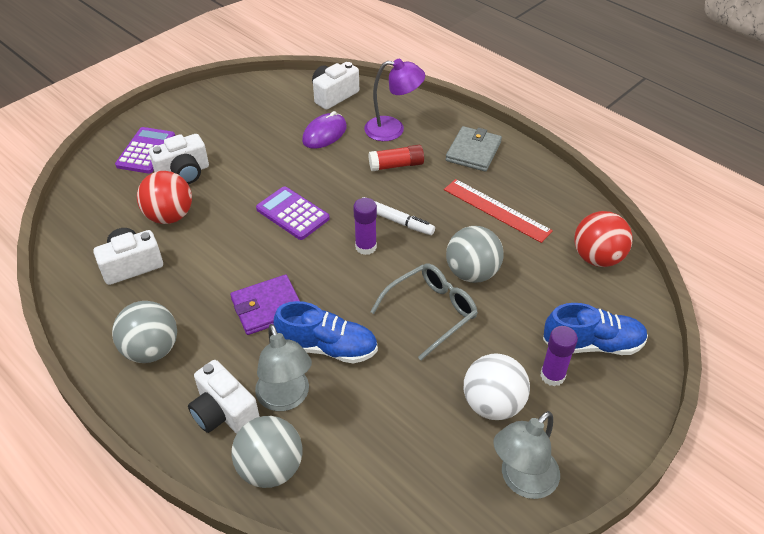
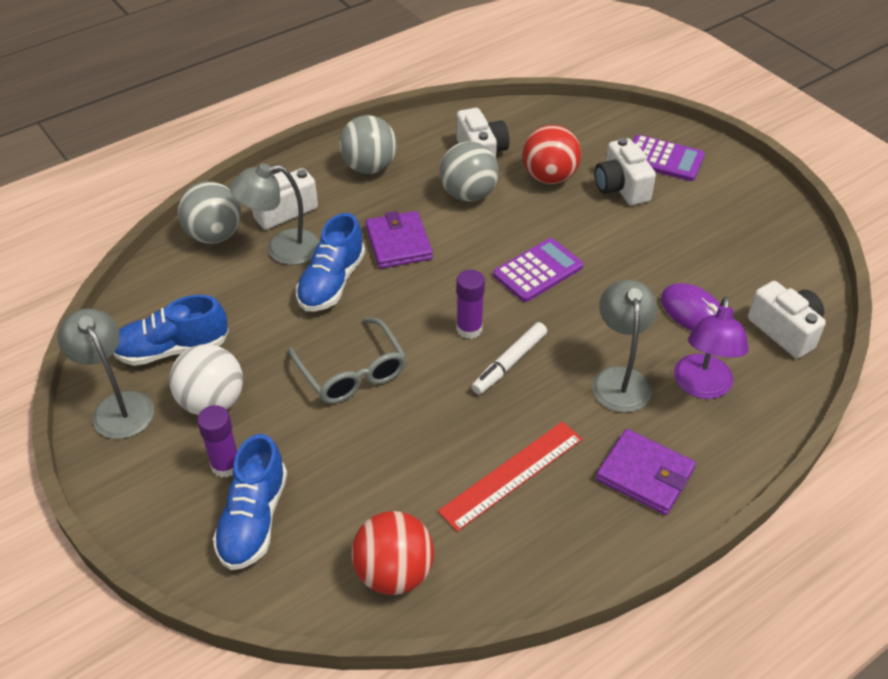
camera: 100 degrees right, 0 degrees up
red glue stick [368,145,424,171] -> grey lamp [592,280,657,413]
grey wallet [446,126,502,172] -> purple wallet [596,429,696,515]
grey ball [446,226,504,283] -> grey ball moved to [439,141,499,202]
none -> blue shoe [113,295,229,366]

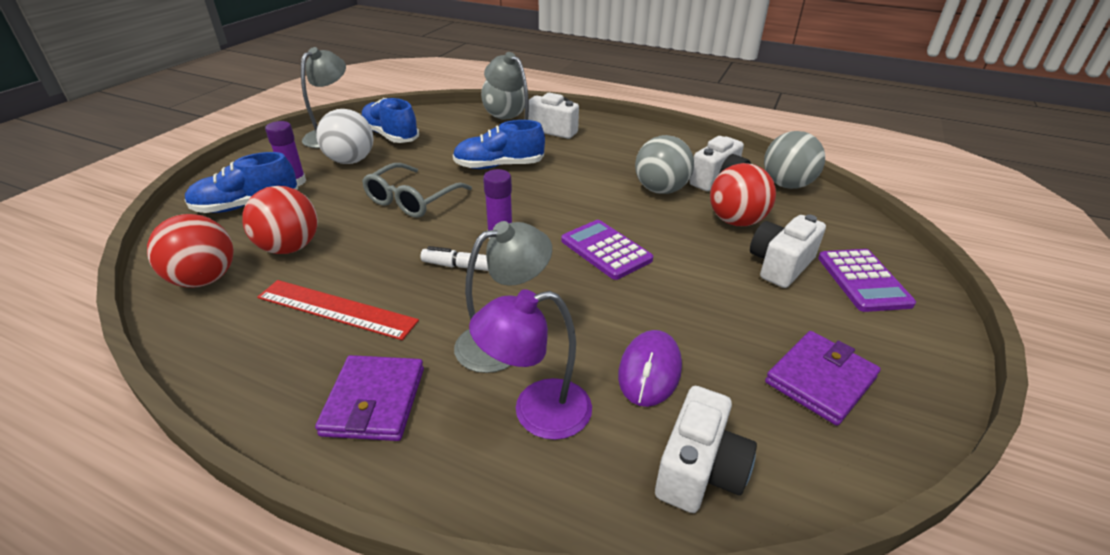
camera: 60 degrees right, 10 degrees down
grey ball [339,115,397,174] -> grey ball moved to [764,131,825,189]
purple wallet [365,211,433,269] -> purple wallet moved to [765,331,881,426]
purple calculator [493,238,583,302] -> purple calculator turned 150 degrees counterclockwise [561,220,653,280]
none -> red ball [242,186,318,254]

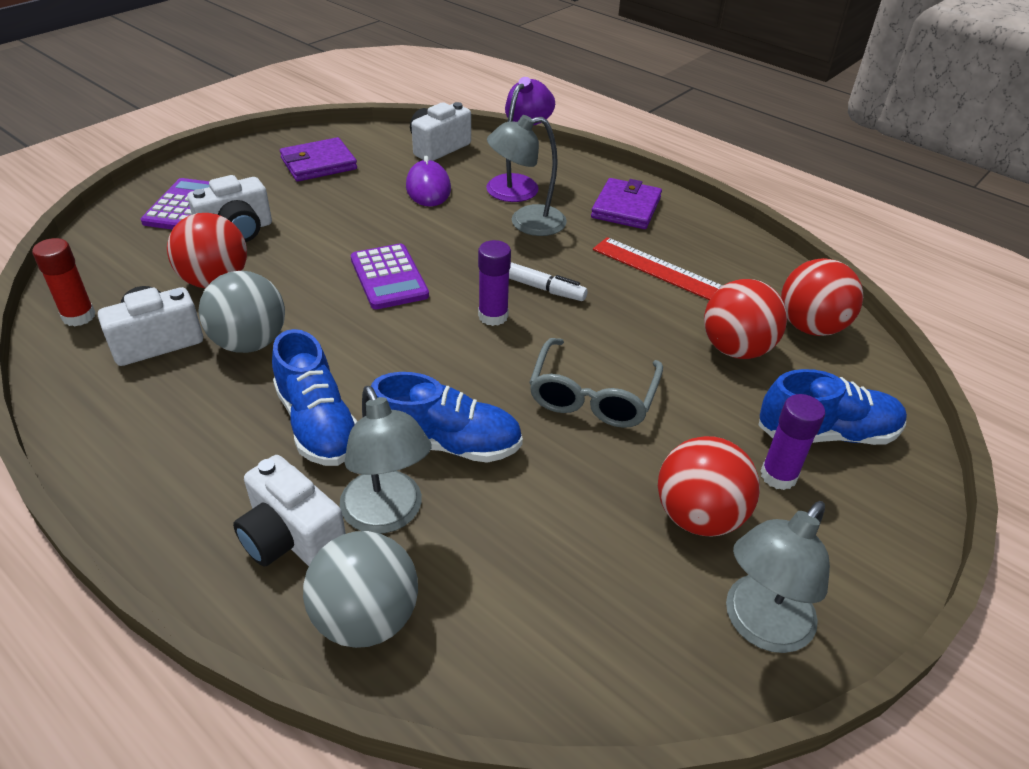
camera: 165 degrees left, 5 degrees up
white ball [316,109,374,164] -> red ball [658,436,760,537]
blue shoe [362,98,419,143] -> blue shoe moved to [272,329,357,466]
grey glasses [362,163,472,218] -> grey glasses turned 150 degrees clockwise [529,338,663,428]
purple lamp [469,289,592,440] -> purple lamp turned 60 degrees counterclockwise [486,77,555,202]
purple mouse [618,330,682,407] -> purple mouse turned 45 degrees counterclockwise [406,156,451,207]
grey ball [764,131,825,189] -> red glue stick [32,238,95,326]

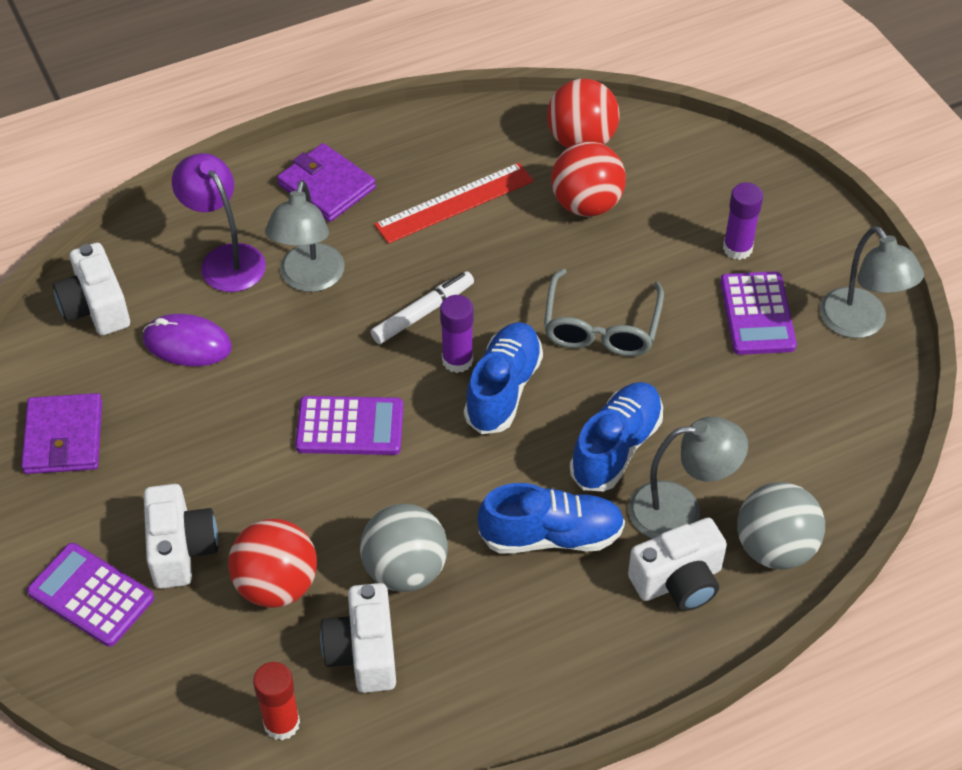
camera: 65 degrees left, 10 degrees up
grey glasses [529,338,663,428] -> grey glasses turned 60 degrees clockwise [544,269,664,356]
red ball [658,436,760,537] -> purple calculator [720,271,797,355]
blue shoe [758,369,907,445] -> blue shoe moved to [464,322,543,434]

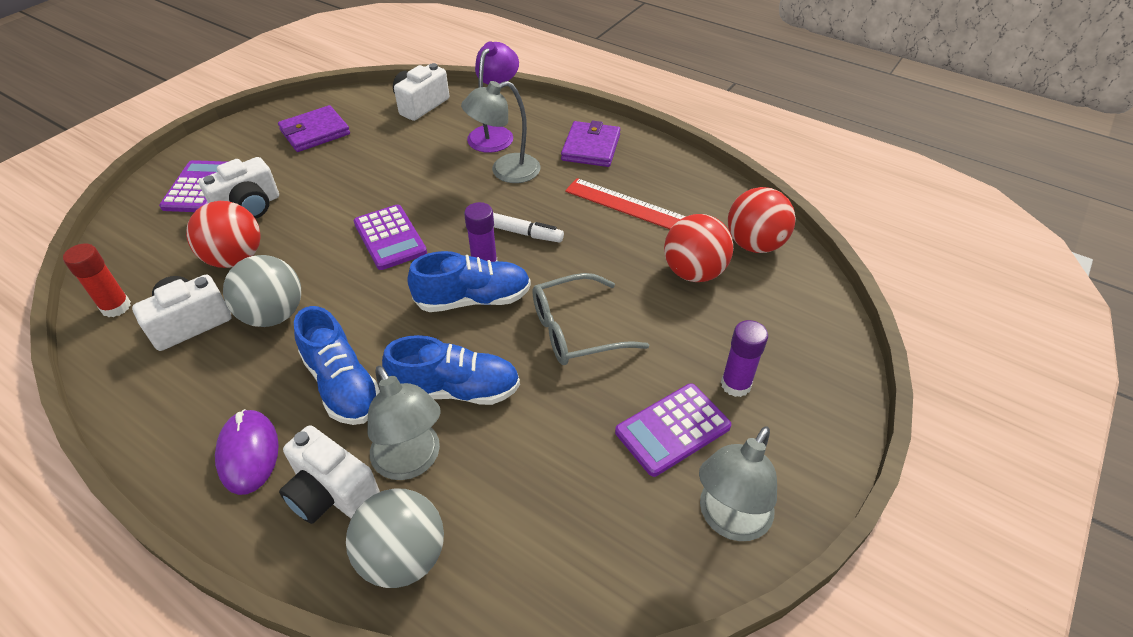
camera: 60 degrees right, 5 degrees down
purple mouse [143,314,232,366] -> purple mouse moved to [215,409,279,495]

